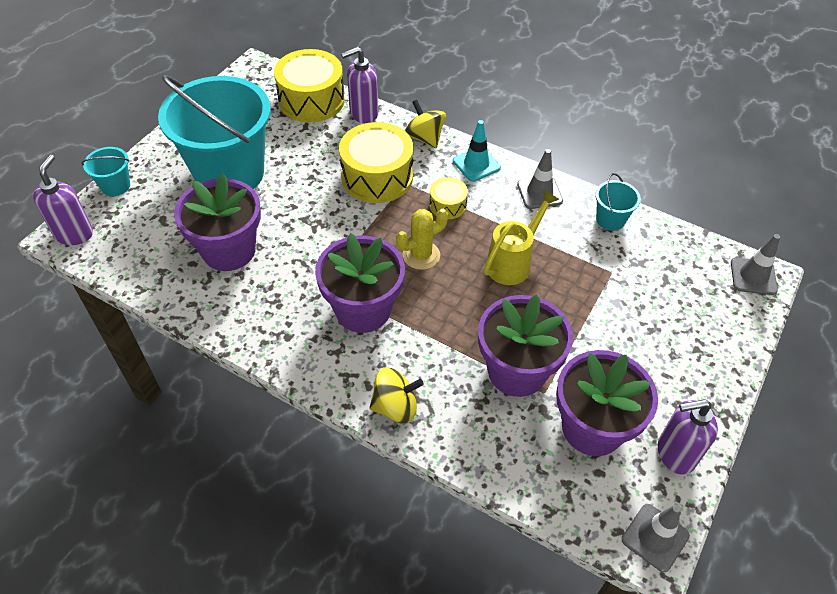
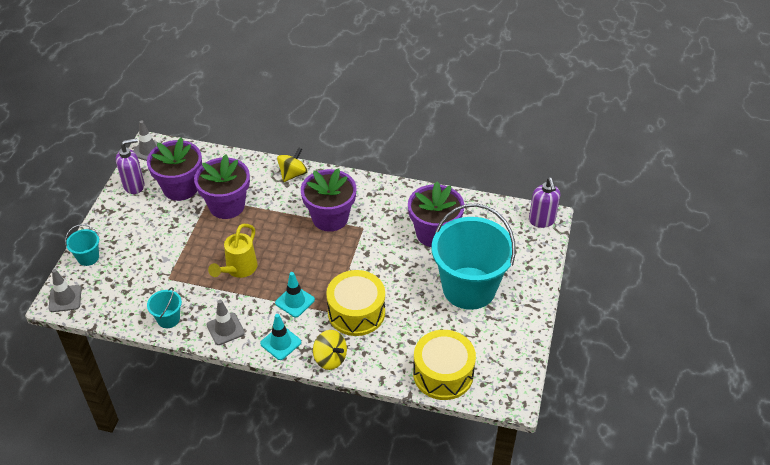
camera: 165 degrees right, 5 degrees down
turquoise bucket [81,147,130,196] -> turquoise bucket moved to [65,224,99,266]
purple soap dispenser [341,47,378,124] -> none
yellow spinning top [369,368,424,423] -> yellow spinning top turned 150 degrees clockwise [277,148,308,182]
yellow cactus [396,209,448,270] -> none
yellow drum [429,177,468,219] -> turquoise traffic cone [275,272,315,317]

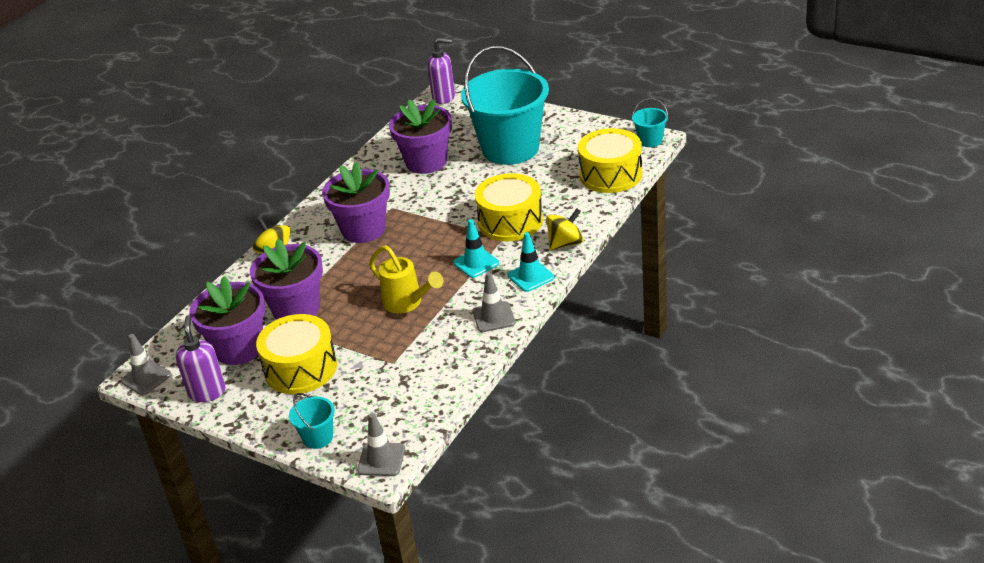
camera: 70 degrees left, 10 degrees down
turquoise bucket [147,287,182,328] -> turquoise bucket moved to [632,98,668,147]
none -> yellow drum [256,314,337,394]

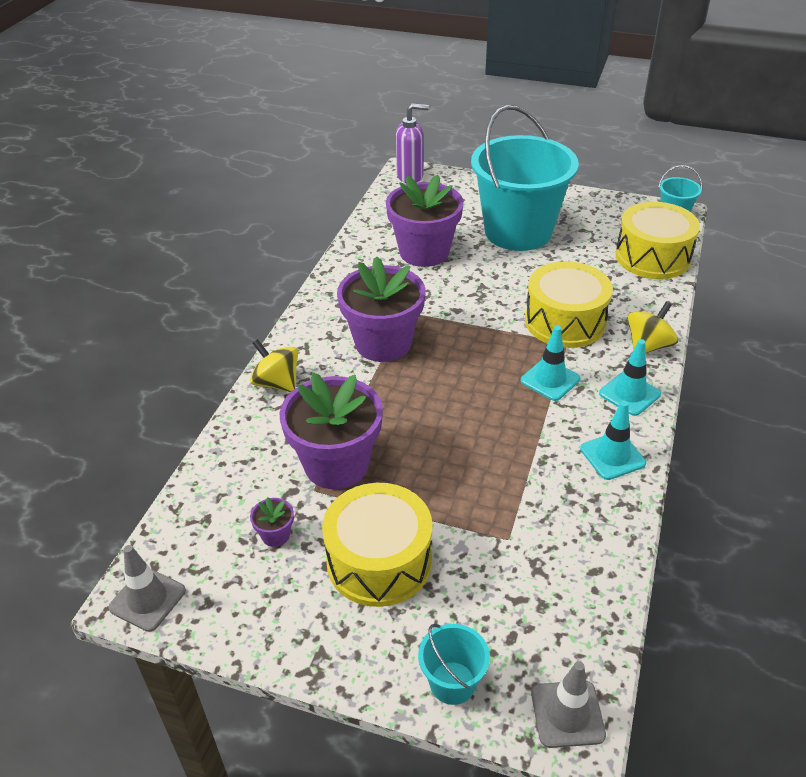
camera: 15 degrees left, 5 degrees up
purple soap dispenser [175,315,226,402] -> none
purple flower pot [189,276,265,365] -> purple flower pot [250,497,294,547], size x0.41
yellow watering can [369,245,443,313] -> none
grey traffic cone [473,272,515,332] -> turquoise traffic cone [580,401,646,480]

